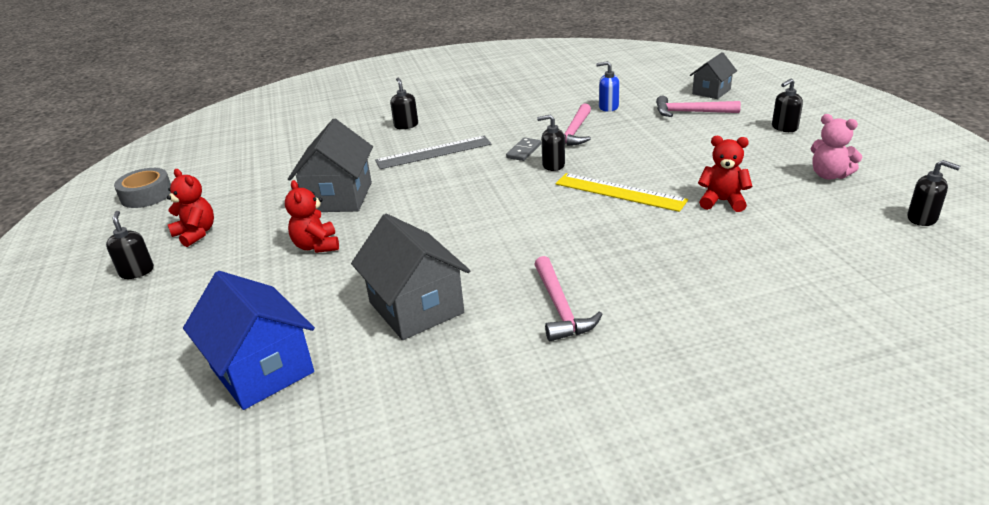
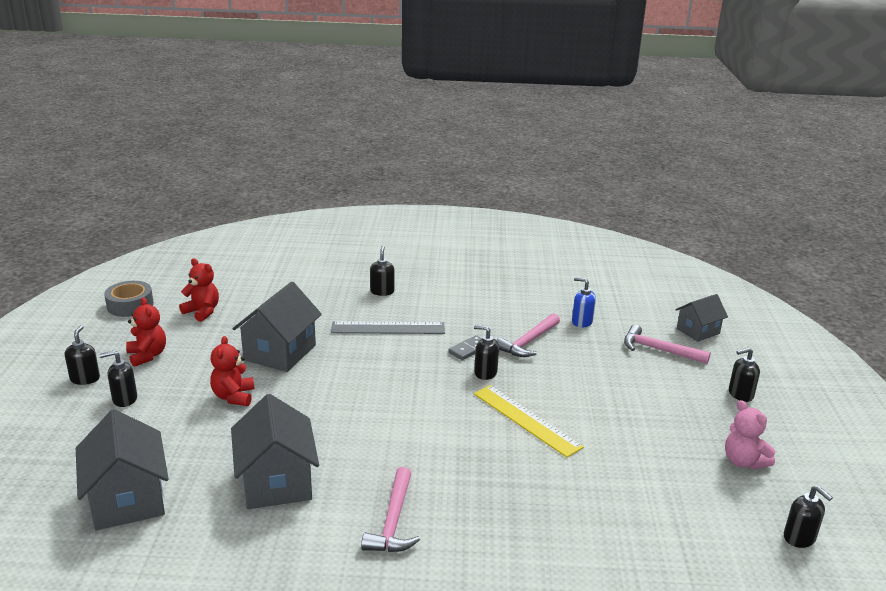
camera: 15 degrees right, 5 degrees down
blue house [183,271,315,410] -> grey house [76,409,169,530]
red teddy bear [698,136,752,212] -> red teddy bear moved to [179,258,219,322]
none -> black soap dispenser [100,350,137,407]

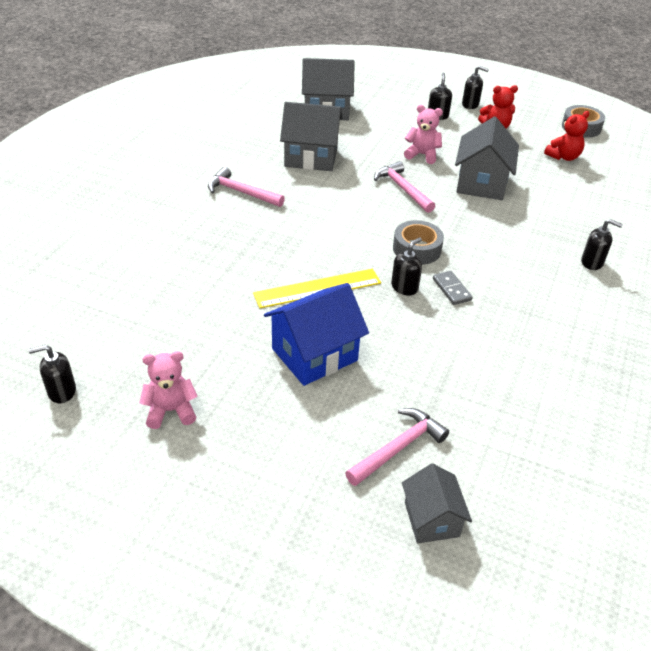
camera: 110 degrees right, 15 degrees up
red teddy bear [210,336,254,406] -> pink teddy bear [404,105,443,164]
grey house [233,282,322,372] -> grey house turned 60 degrees clockwise [455,117,519,200]
grey ruler [331,321,445,334] -> none
pink hammer [496,313,560,357] -> pink hammer moved to [374,161,435,213]
blue soap dispenser [572,277,596,327] -> none
black soap dispenser [729,348,760,402] -> none
none -> blue house [264,283,369,386]
none -> grey tape [393,220,444,265]

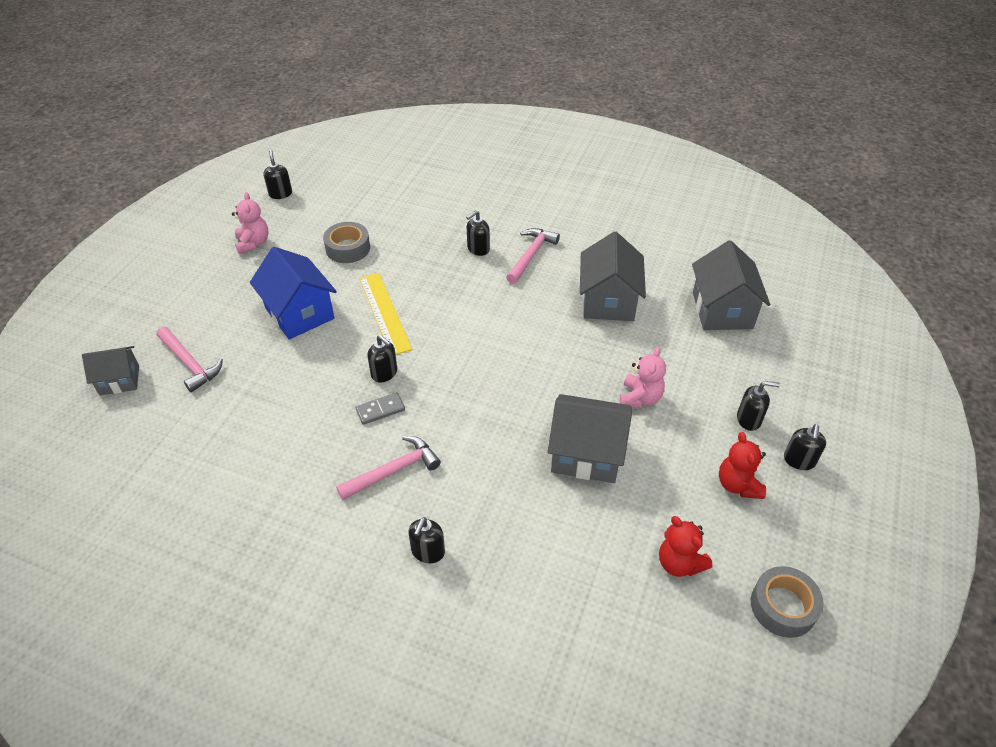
camera: 90 degrees right, 5 degrees up
pink hammer [374,161,435,213] -> pink hammer moved to [336,436,441,500]
grey tape [393,220,444,265] -> grey tape moved to [323,222,370,263]
none -> black soap dispenser [466,210,490,256]

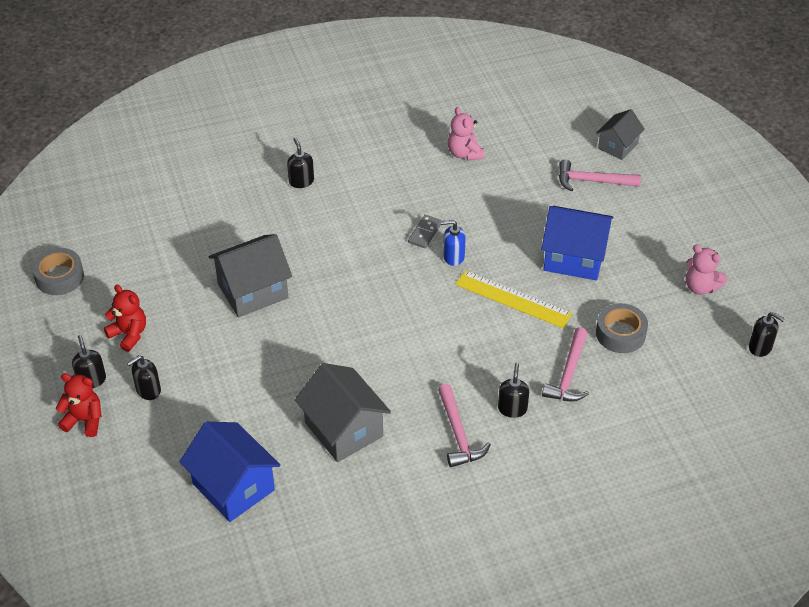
camera: 140 degrees right, 0 degrees up
pink hammer [336,436,441,500] -> pink hammer moved to [542,327,589,402]
black soap dispenser [367,335,397,382] -> blue soap dispenser [441,220,466,266]
pink teddy bear [620,347,666,408] -> pink teddy bear moved to [448,107,485,160]
red teddy bear [659,516,712,577] -> red teddy bear moved to [55,373,102,437]
grey house [692,240,770,330] -> blue house [180,422,280,522]

